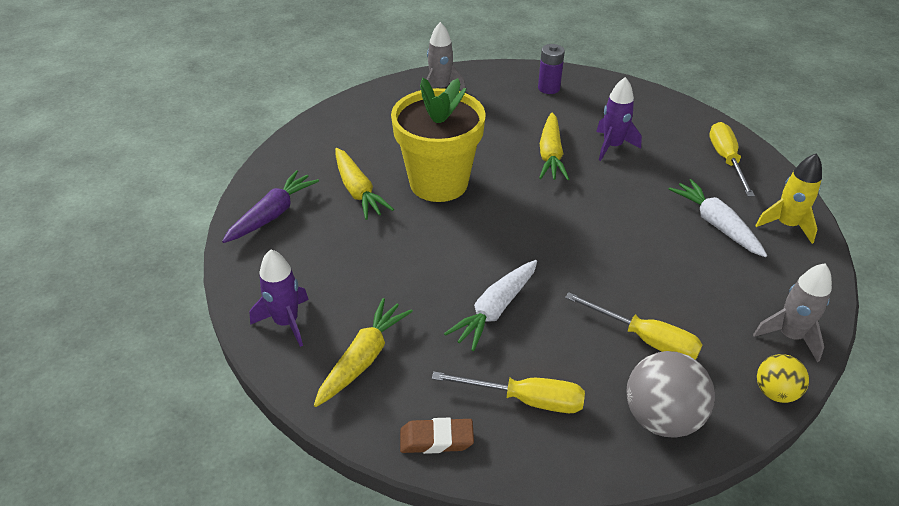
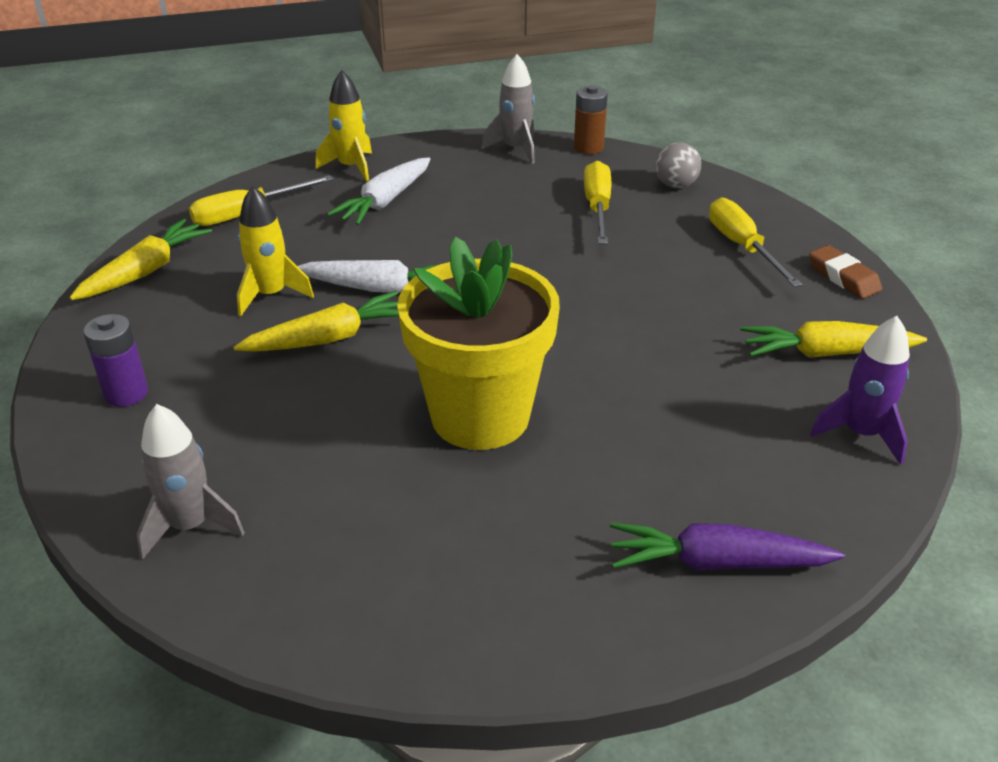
camera: 120 degrees left, 5 degrees down
yellow carrot [335,148,394,220] -> yellow carrot moved to [69,219,212,300]
white carrot [444,260,537,351] -> white carrot moved to [298,260,437,293]
purple rocket [596,77,642,161] -> yellow rocket [237,186,314,316]
grey ball [627,351,715,437] -> grey ball [656,142,701,188], size x0.59
yellow ball [757,354,809,403] -> brown battery [574,85,608,154]

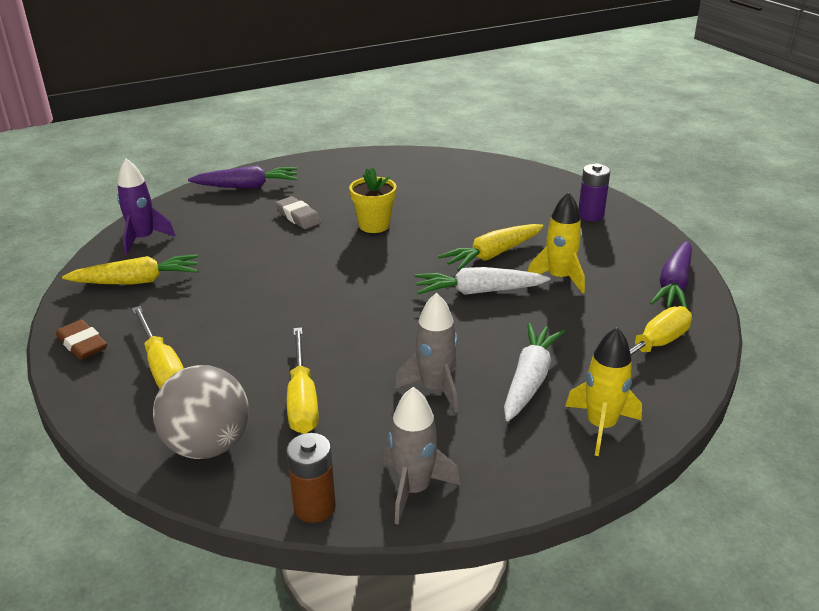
camera: 170 degrees right, 5 degrees down
yellow carrot [69,219,212,300] -> purple carrot [650,241,692,308]
grey rocket [137,404,245,559] -> grey rocket moved to [395,293,458,413]
yellow flower pot [397,237,560,450] -> yellow flower pot [349,167,396,233], size x0.51
grey ball [656,142,701,188] -> grey ball [153,365,249,459], size x1.69
none -> grey eraser [276,196,321,229]

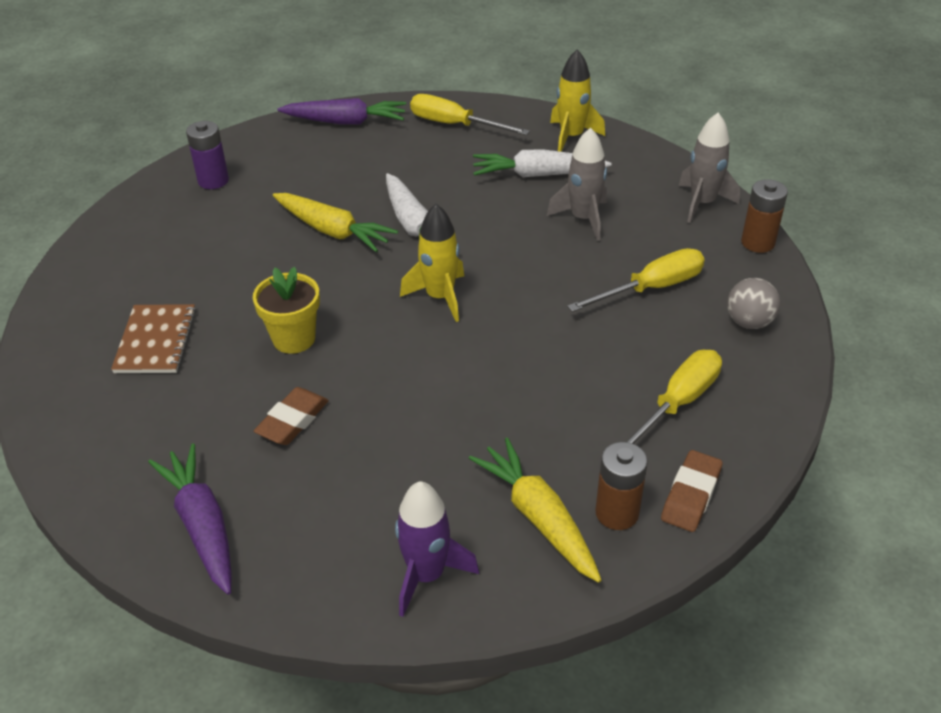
camera: 110 degrees left, 10 degrees up
grey ball [153,365,249,459] -> grey ball [727,278,780,329], size x0.59
grey eraser [276,196,321,229] -> brown eraser [254,387,329,445]
yellow rocket [528,192,585,294] -> yellow rocket moved to [400,204,464,322]
none -> brown notebook [111,304,196,373]
none -> brown battery [595,442,648,530]

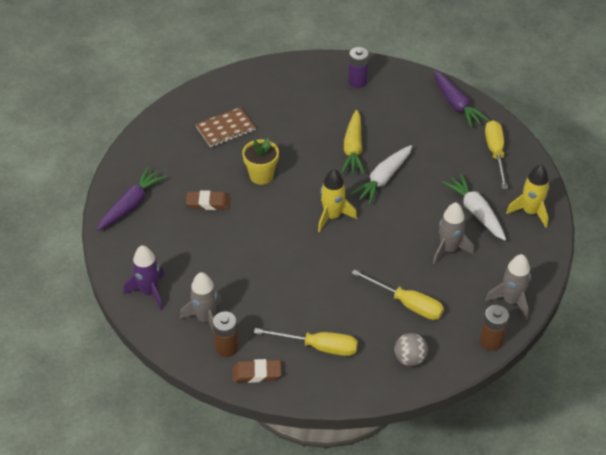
camera: 60 degrees right, 5 degrees up
yellow carrot [469,437,601,583] -> grey rocket [180,272,222,333]

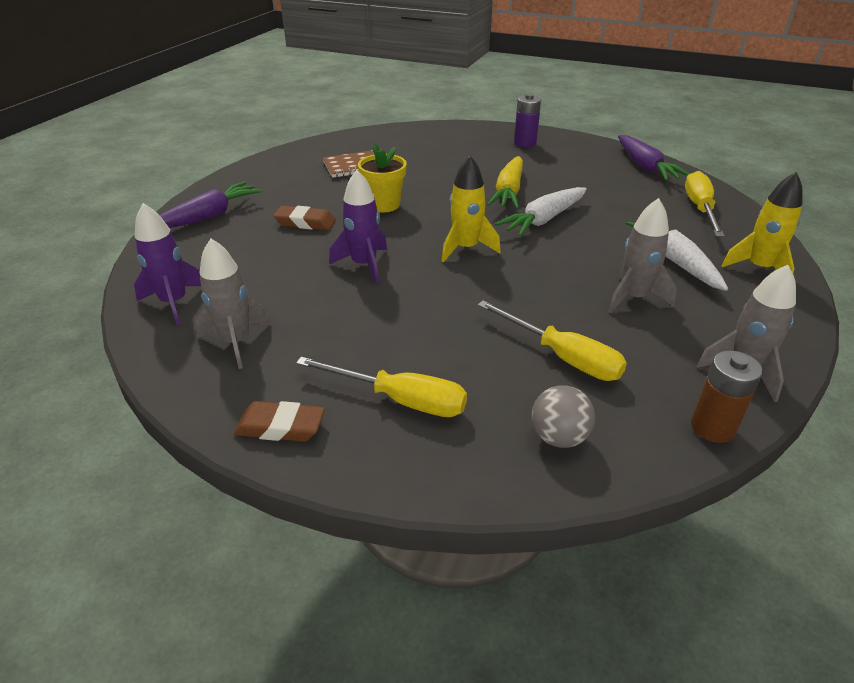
camera: 10 degrees right, 10 degrees down
brown battery [213,311,239,357] -> none
none -> purple rocket [329,170,387,284]

